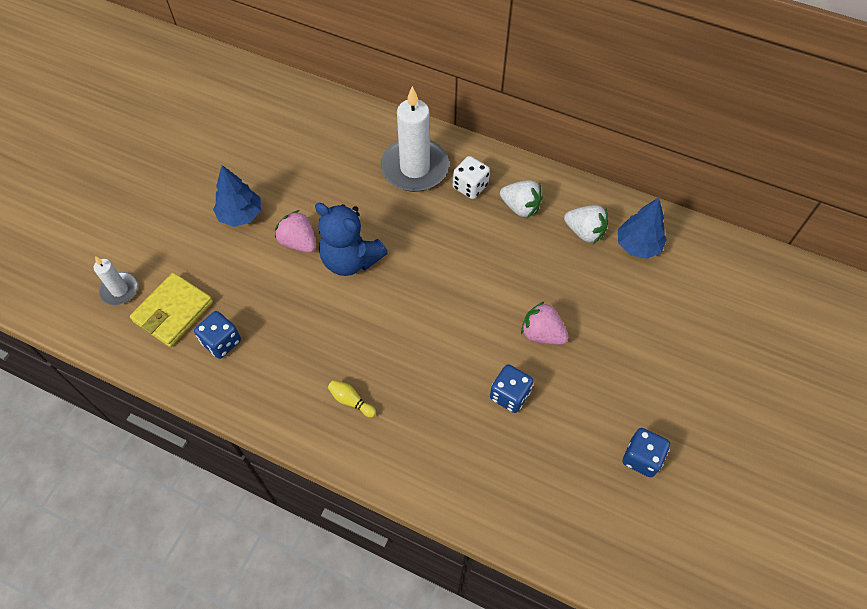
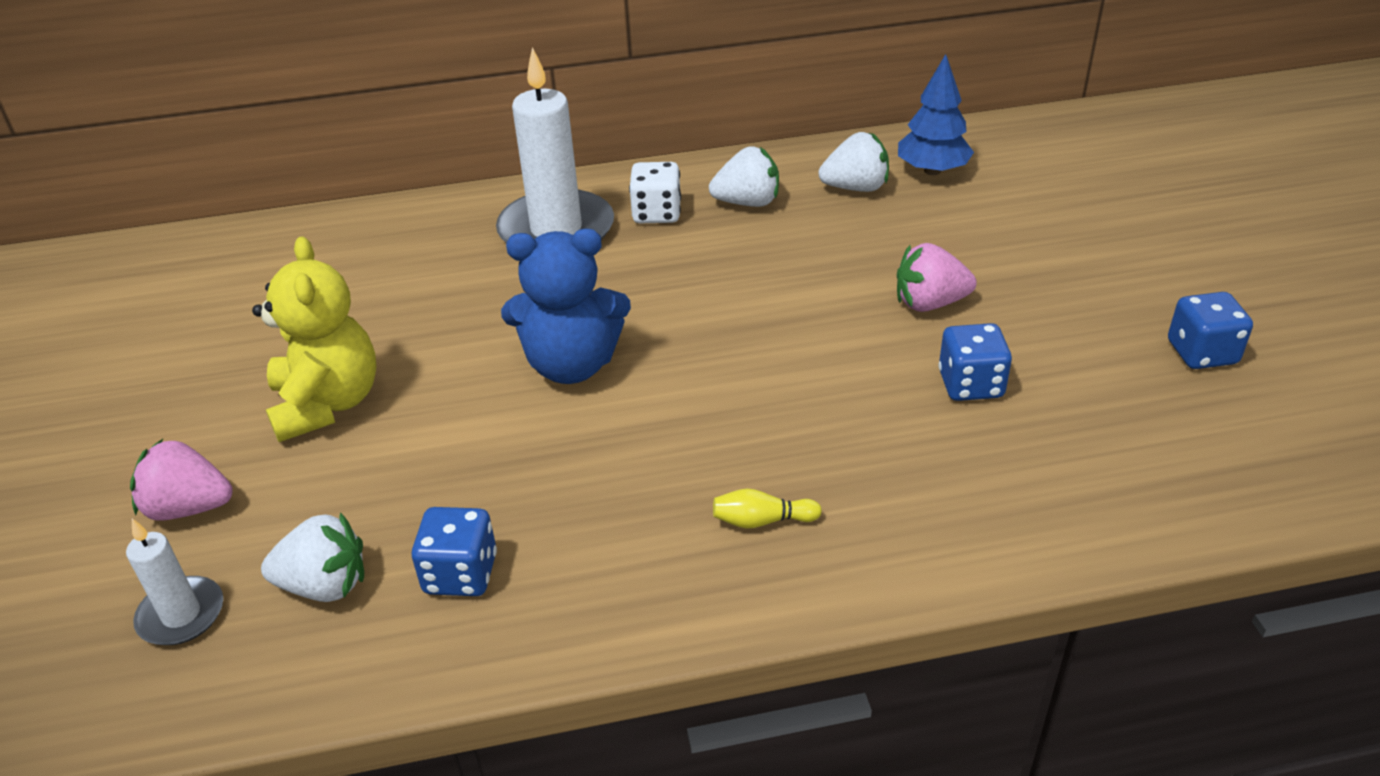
camera: 35 degrees left, 20 degrees down
yellow wallet [130,273,213,347] -> white strawberry [261,512,364,602]
blue tree [213,165,261,227] -> yellow teddy bear [252,236,377,442]
pink strawberry [275,210,316,253] -> pink strawberry moved to [130,439,233,521]

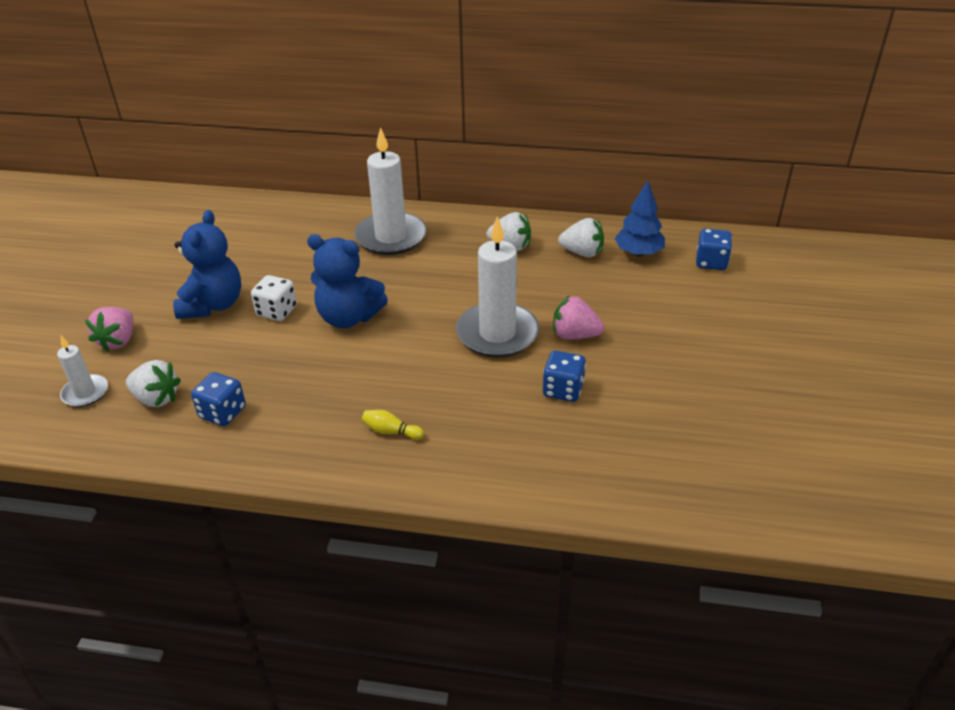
camera: 20 degrees right, 0 degrees up
pink strawberry [130,439,233,521] -> pink strawberry turned 105 degrees counterclockwise [85,307,133,352]
yellow teddy bear [252,236,377,442] -> blue teddy bear [173,210,241,319]
white dice [629,162,681,223] -> white dice moved to [251,275,297,321]
blue dice [1168,292,1253,369] -> blue dice moved to [696,228,732,270]
none -> white candle [456,216,539,357]

